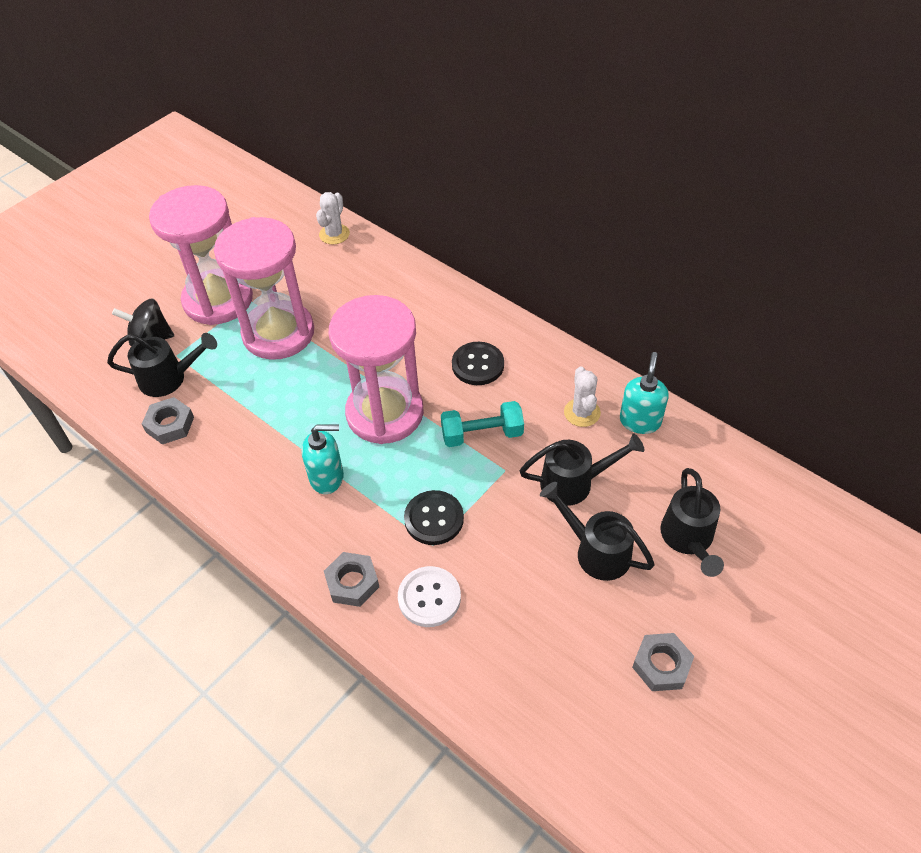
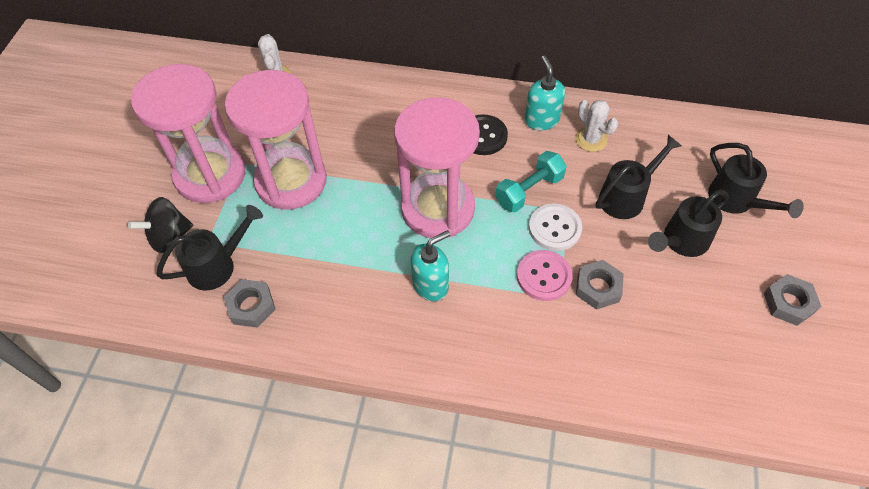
camera: 30 degrees left, 5 degrees up
grey nut [324,552,379,607] -> grey nut moved to [576,260,624,310]
white button [398,566,461,627] -> white button moved to [529,204,582,251]
black button [404,490,464,545] -> pink button [517,250,573,301]
black watering can [540,482,655,581] -> black watering can turned 45 degrees counterclockwise [648,190,729,257]
turquoise soap dispenser [620,352,669,434] -> turquoise soap dispenser moved to [525,55,565,130]

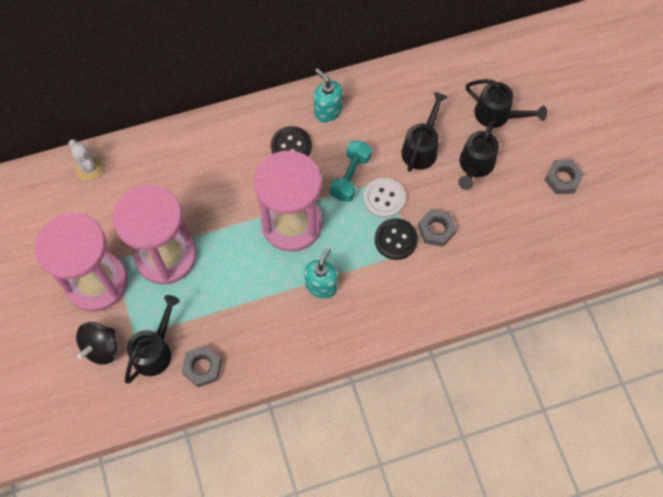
camera: 30 degrees left, 10 degrees up
pink button [517,250,573,301] -> black button [375,218,418,260]
white cactus [575,100,618,152] -> none

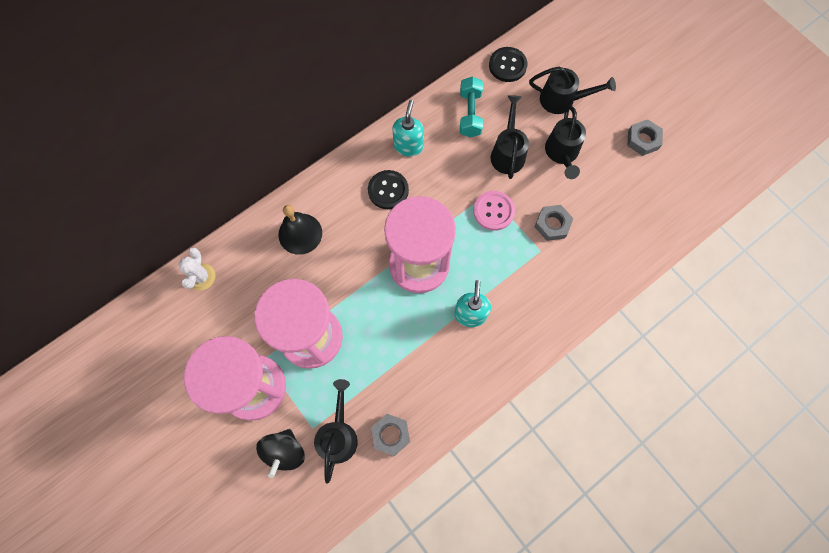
camera: 20 degrees left, 5 degrees up
white cactus [68,139,103,181] -> white cactus turned 60 degrees clockwise [178,248,215,291]
turquoise soap dispenser [314,68,343,123] -> turquoise soap dispenser turned 75 degrees clockwise [392,100,424,157]
turquoise dumbbell [330,141,372,202] -> turquoise dumbbell moved to [460,77,483,137]
white button [363,178,406,218] -> pink button [473,191,515,231]
black button [375,218,418,260] -> black button moved to [489,47,527,82]
none -> black bell [278,205,322,255]

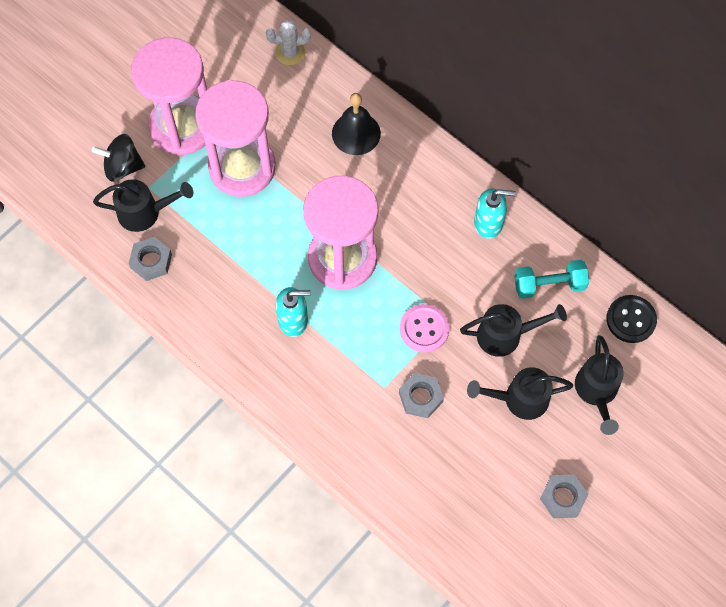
camera: 80 degrees right, 5 degrees down
black button [368,170,409,209] -> none

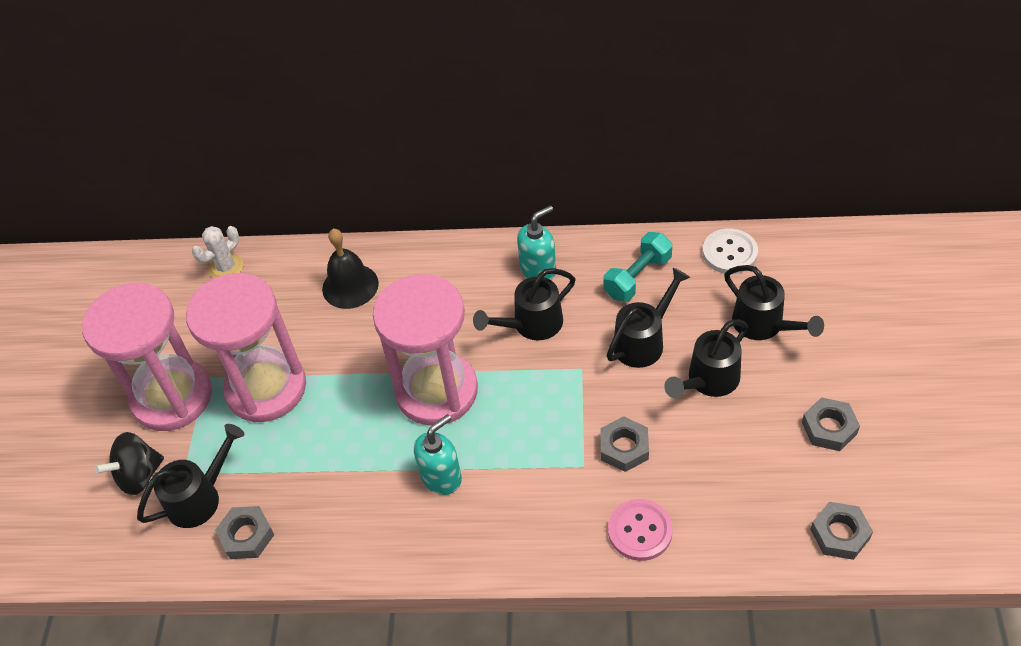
camera: 35 degrees left, 15 degrees down
pink button [400,304,450,352] -> pink button moved to [608,499,673,561]
black button [606,295,657,343] -> white button [702,228,758,274]
none -> black watering can [473,268,575,340]
none -> grey nut [810,502,873,560]

